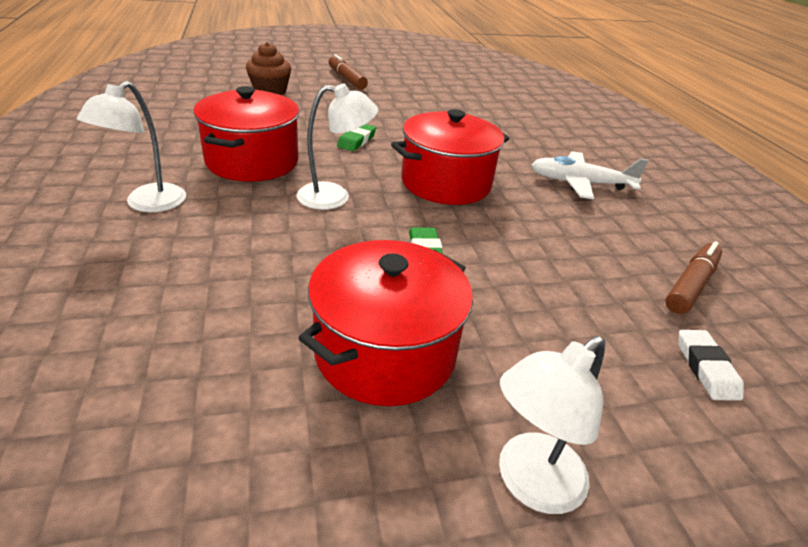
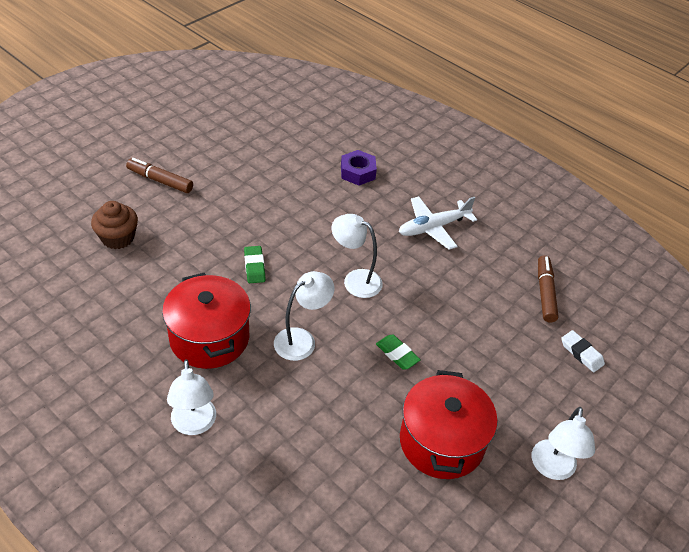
camera: 35 degrees left, 10 degrees up
red pot [391,109,510,205] -> white lamp [332,214,383,298]
none -> purple nut [341,150,377,185]

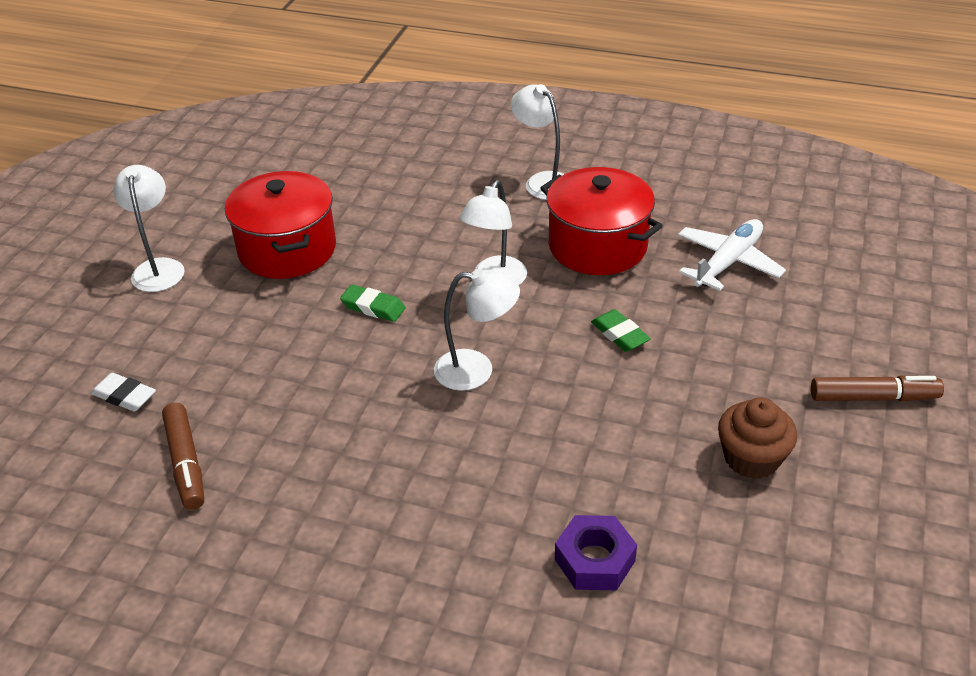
camera: 160 degrees right, 5 degrees down
brown cupcake [91,201,138,249] -> brown cupcake moved to [718,398,797,479]
white plane [399,196,477,250] -> white plane moved to [678,219,786,291]

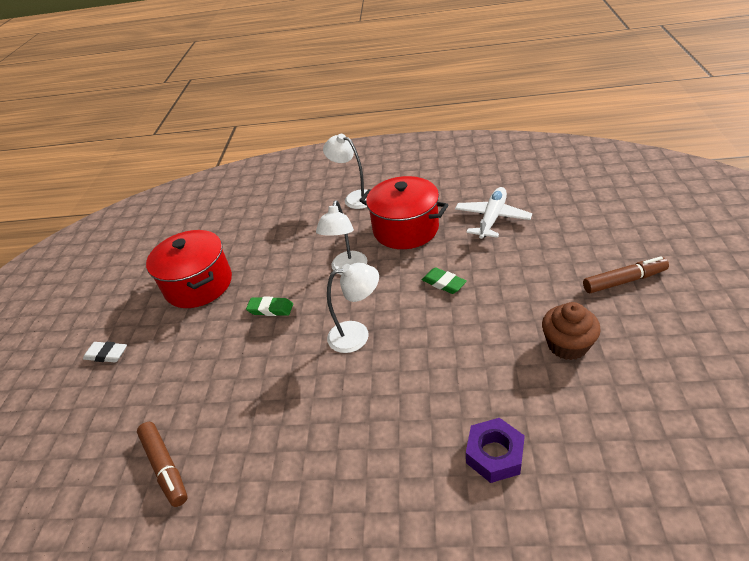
camera: 10 degrees left, 0 degrees up
white eraser [91,373,156,412] -> white eraser moved to [83,342,127,362]
white lamp [114,165,185,292] -> none

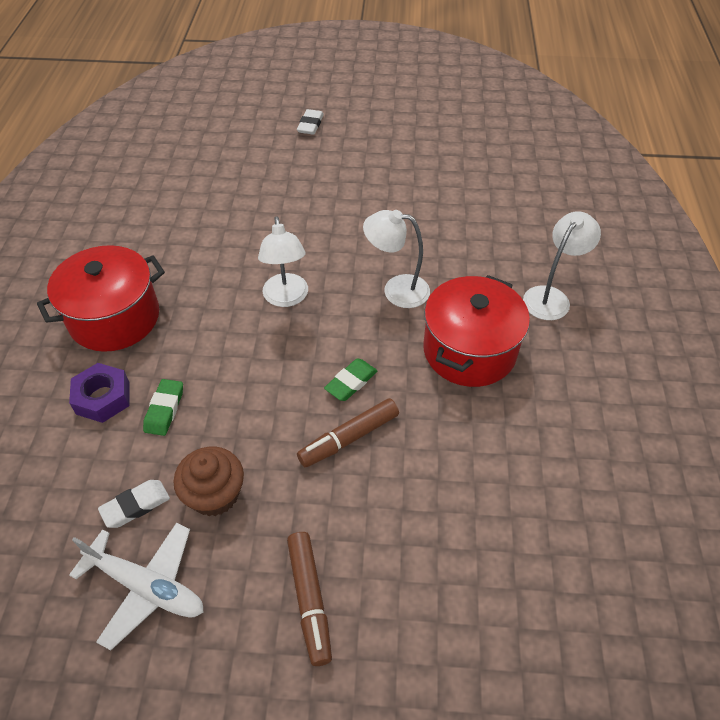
camera: 85 degrees right, 10 degrees up
brown marker [137,422,188,507] -> brown marker moved to [297,398,399,467]
red pot [146,230,232,308] -> red pot moved to [37,245,165,352]
green eraser [246,297,293,316] -> green eraser moved to [143,379,183,436]
white plane [455,187,532,239] -> white plane moved to [69,523,204,650]
none -> white eraser [98,480,170,528]

